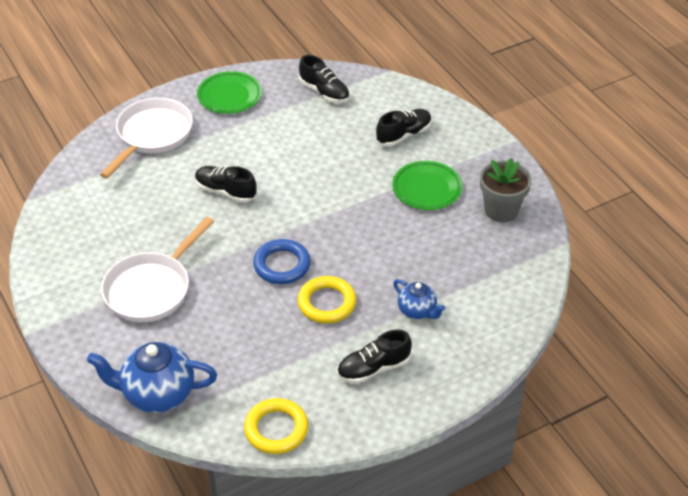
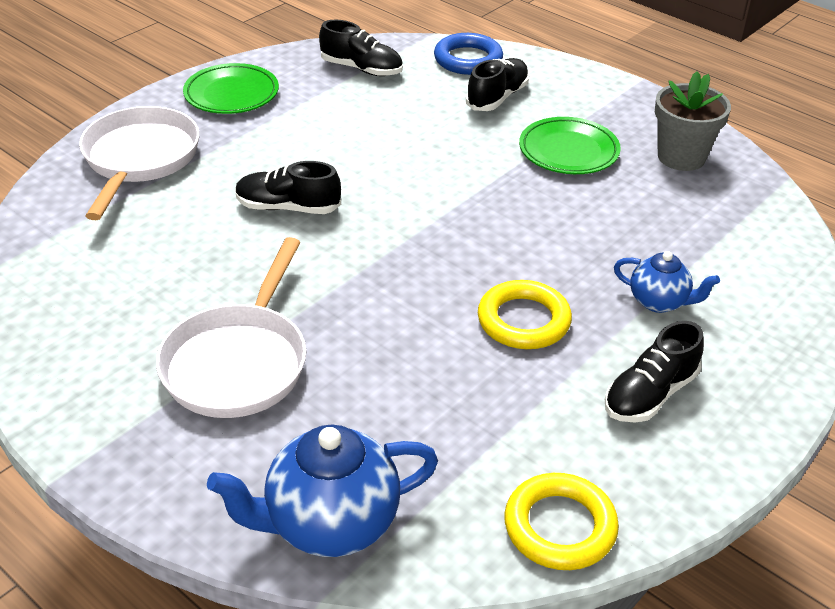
camera: 20 degrees left, 5 degrees down
blue ring [253,239,311,284] -> blue ring moved to [434,33,503,75]

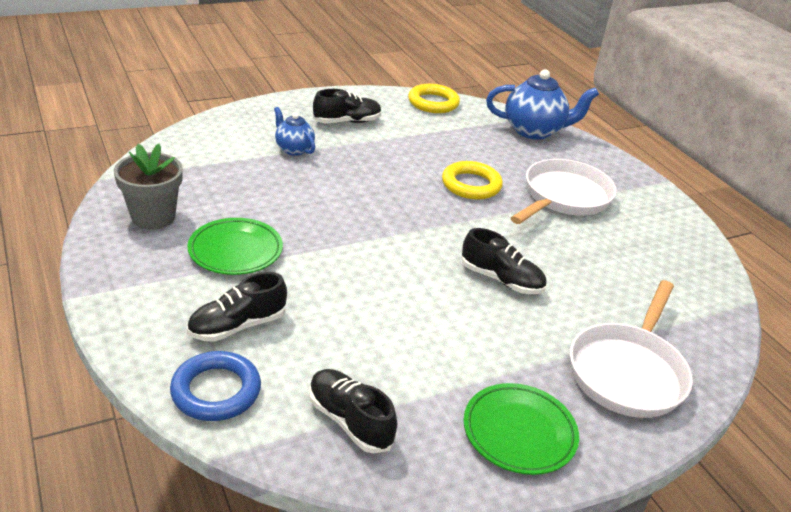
camera: 160 degrees left, 5 degrees down
yellow ring [478,280,572,349] -> yellow ring moved to [442,161,503,200]

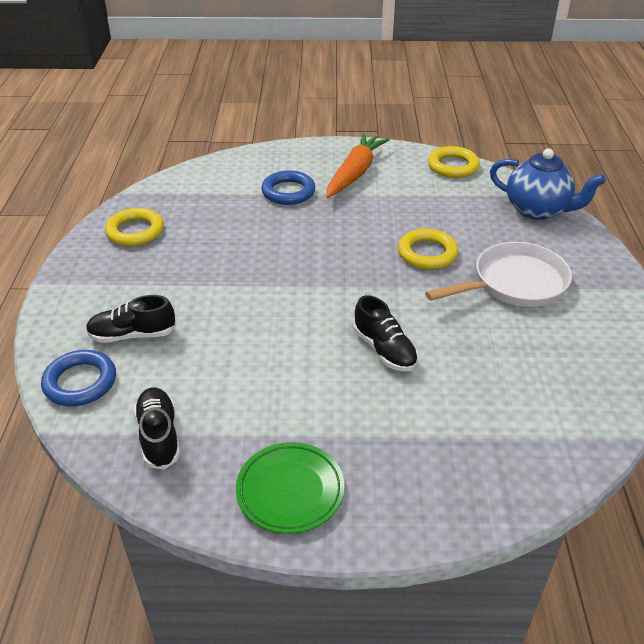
camera: 30 degrees right, 5 degrees up
grey flower pot [114,144,183,230] -> yellow ring [105,208,164,246]
green plate [187,218,283,275] -> none
blue teapot [274,107,315,156] -> blue ring [261,170,315,205]
black shoe [313,89,382,123] -> orange carrot [326,133,390,198]
white pan [570,280,693,418] -> none

